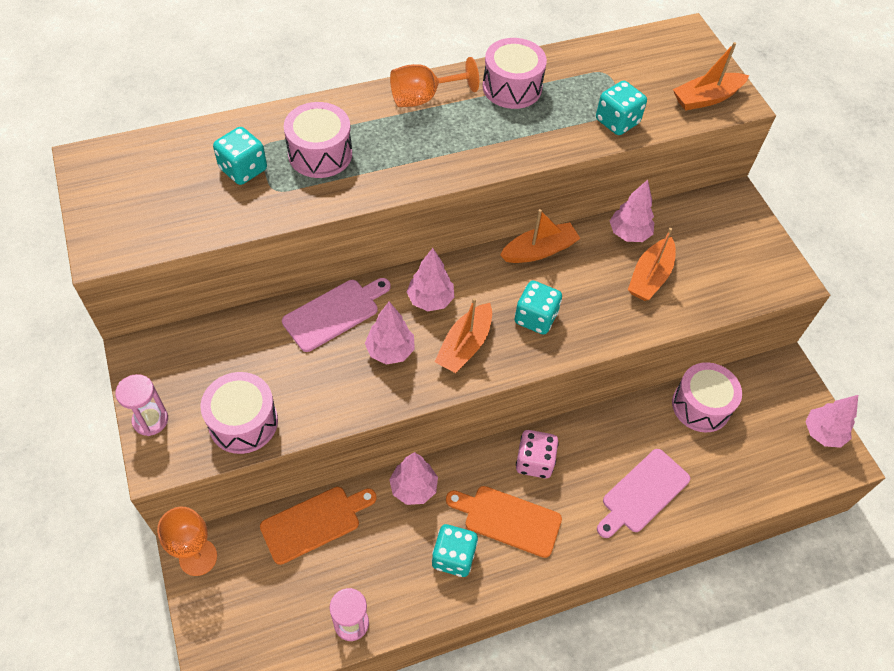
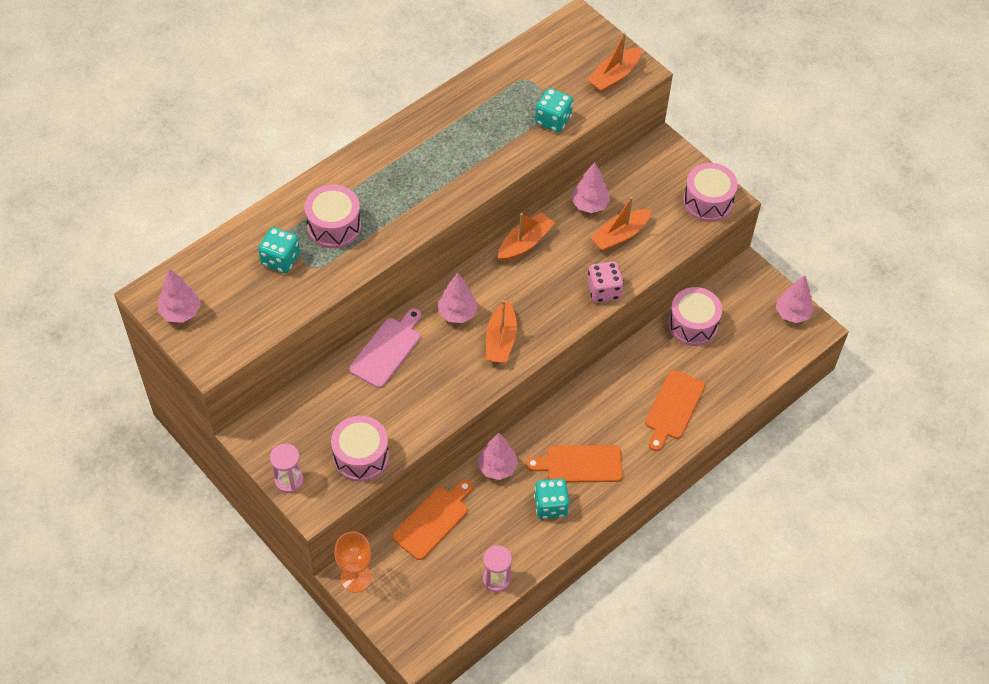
camera: 20 degrees left, 0 degrees up
pink tree [365,302,415,365] -> pink tree moved to [158,269,201,323]
orange goblet [390,57,479,107] -> none
pink drum [483,38,547,109] -> pink drum moved to [683,163,738,222]
turquoise dice [515,281,562,335] -> none
pink dice [516,430,559,478] -> pink dice moved to [587,261,624,303]
pink cutting board [597,449,690,538] -> orange cutting board [645,370,705,451]
orange boat [628,228,676,301] -> orange boat turned 45 degrees clockwise [590,197,651,251]

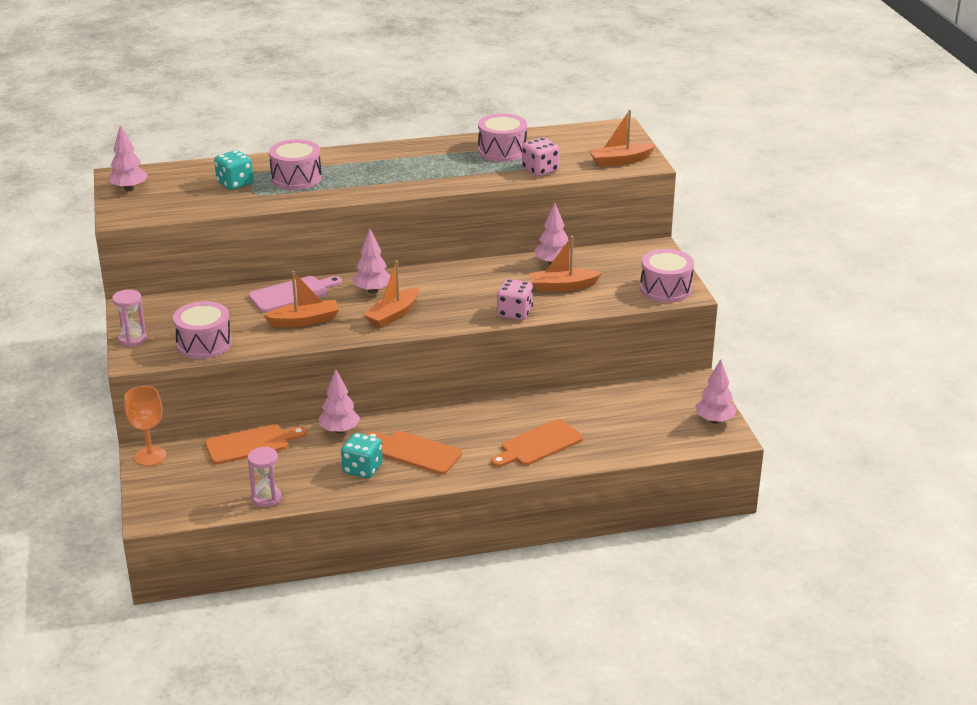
camera: 30 degrees right, 25 degrees down
orange boat [498,212,555,262] -> orange boat moved to [264,271,340,328]
turquoise dice [535,88,573,133] -> pink dice [522,138,559,176]
pink drum [668,287,722,346] -> pink drum moved to [478,113,527,162]

